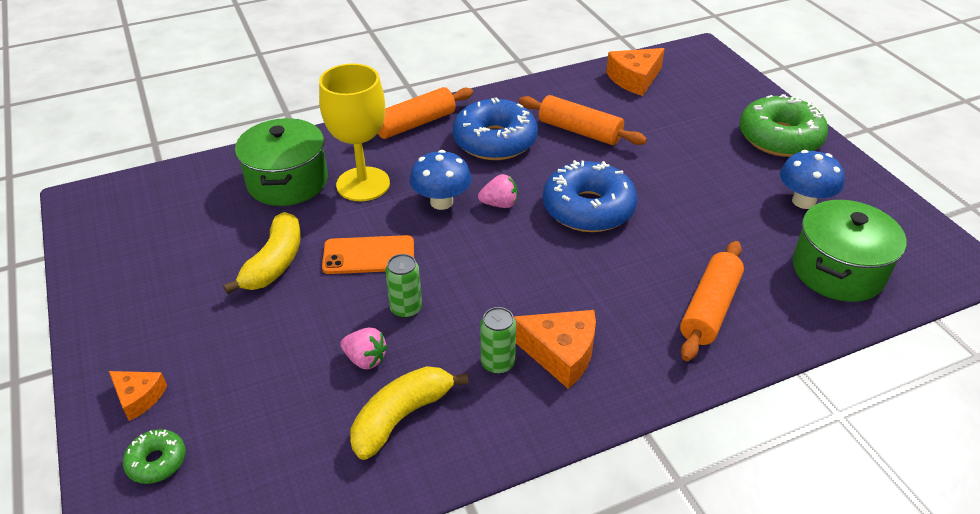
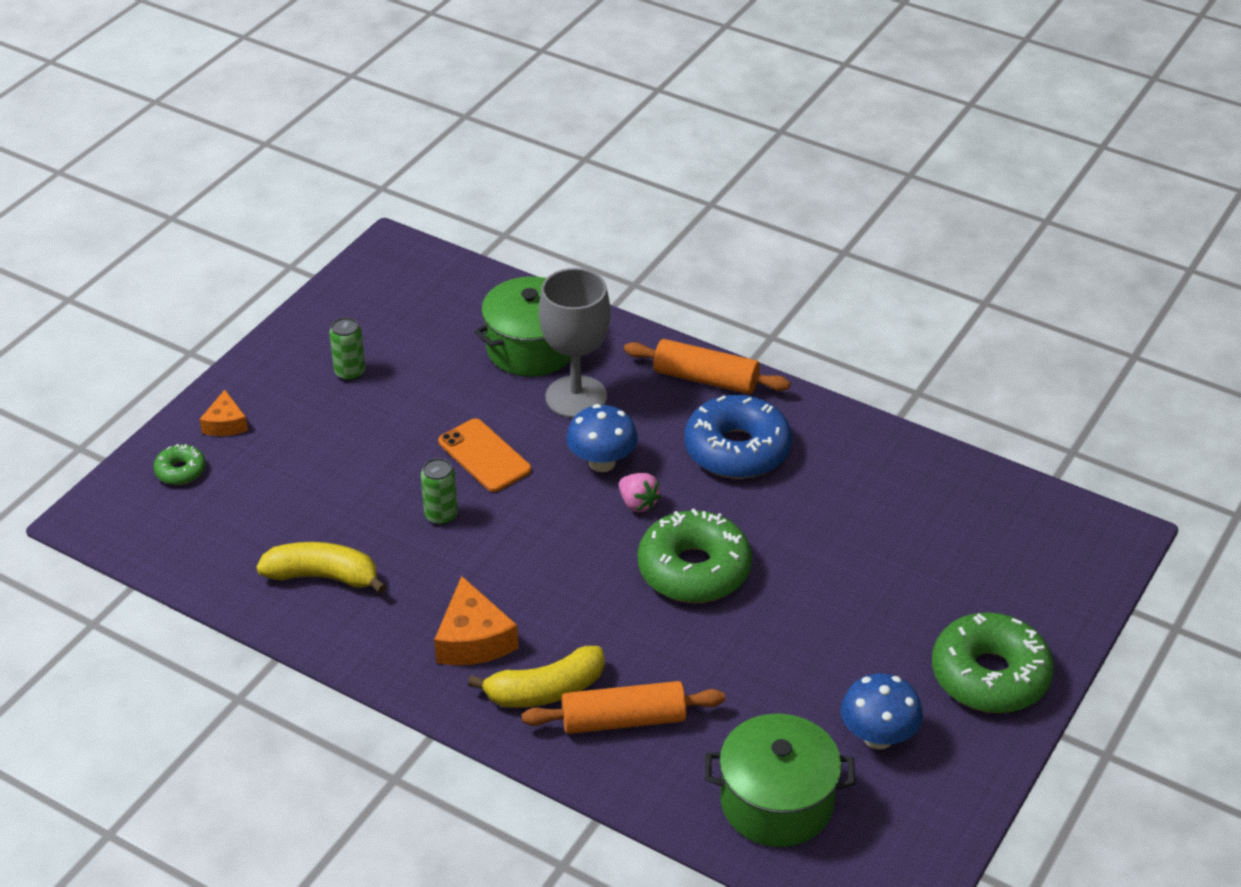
camera: 55 degrees right, 0 degrees up
yellow banana [223,212,301,294] -> yellow banana moved to [468,646,605,708]
yellow goblet [319,63,390,201] -> grey goblet [539,268,611,418]
pink strawberry [340,328,387,369] -> none
green can [480,307,516,374] -> green can moved to [329,317,365,381]
orange rolling pin [519,95,647,145] -> none
blue donut [543,160,637,232] -> green donut [638,509,752,603]
orange cheese [606,48,665,96] -> none

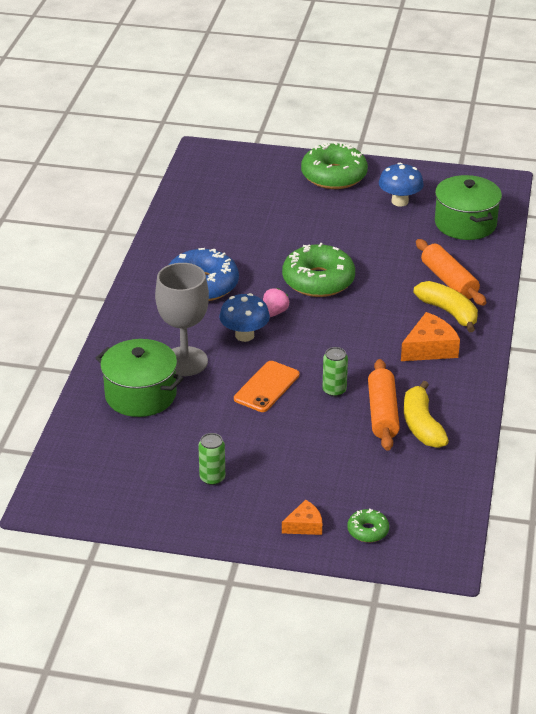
camera: 110 degrees left, 5 degrees down
orange rolling pin [624,339,790,394] -> orange rolling pin moved to [368,359,400,451]

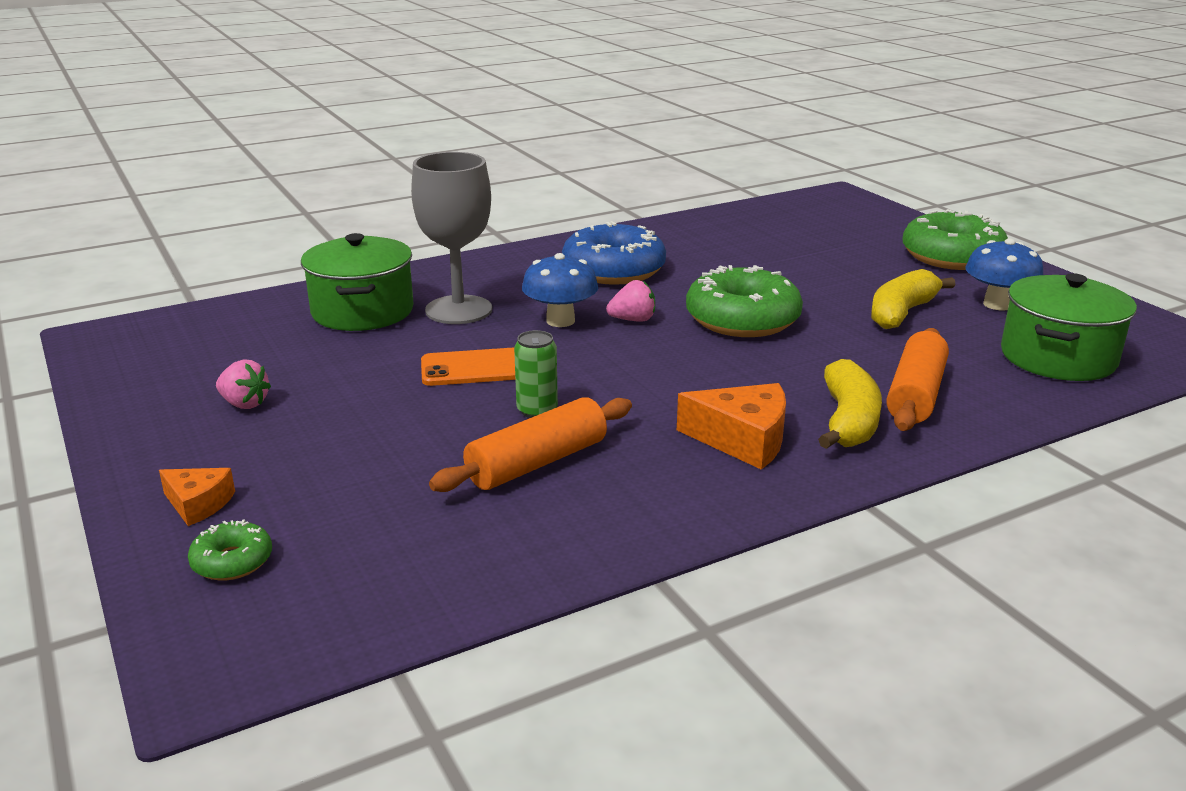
camera: 50 degrees right, 10 degrees down
green can [198,433,225,485] -> pink strawberry [216,360,271,409]
yellow banana [404,381,449,448] -> yellow banana moved to [871,269,955,329]

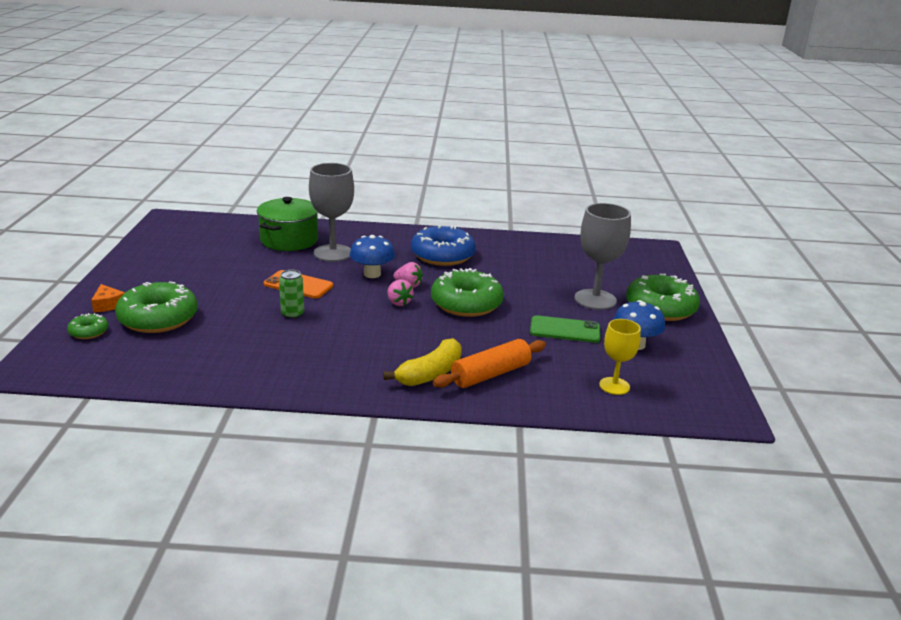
camera: 30 degrees right, 0 degrees up
pink strawberry [216,360,271,409] -> pink strawberry moved to [388,279,414,306]
orange rolling pin [429,397,632,492] -> none
orange cheese [677,383,786,470] -> none
yellow banana [871,269,955,329] -> green phone [530,315,600,343]
green pot [1001,273,1137,381] -> yellow goblet [599,319,641,395]
none -> green donut [115,281,198,333]
none -> grey goblet [575,203,631,310]

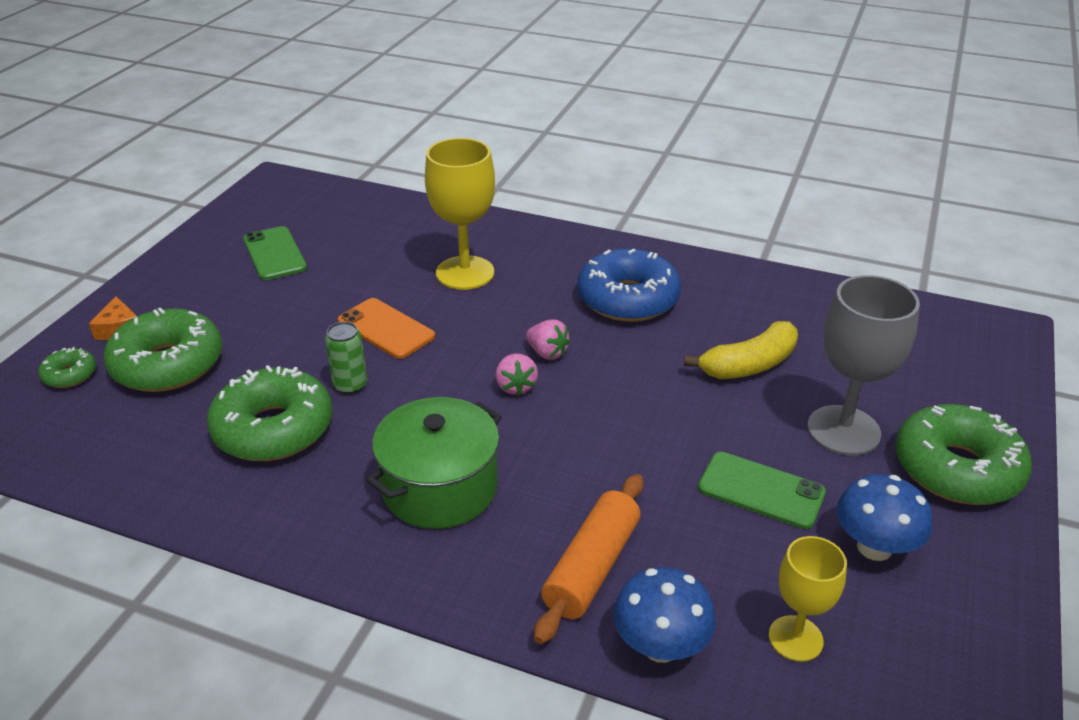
camera: 20 degrees right, 10 degrees up
green pot [257,197,318,251] -> green pot moved to [366,397,502,529]
grey goblet [309,163,354,262] -> yellow goblet [425,138,495,290]
blue mushroom [350,235,395,278] -> blue mushroom moved to [613,567,716,663]
yellow banana [383,338,462,386] -> yellow banana moved to [684,321,798,379]
green donut [431,268,504,317] -> green donut moved to [207,365,332,461]
orange rolling pin [433,339,546,388] -> orange rolling pin turned 45 degrees counterclockwise [534,474,643,644]
none -> green phone [243,226,307,280]

